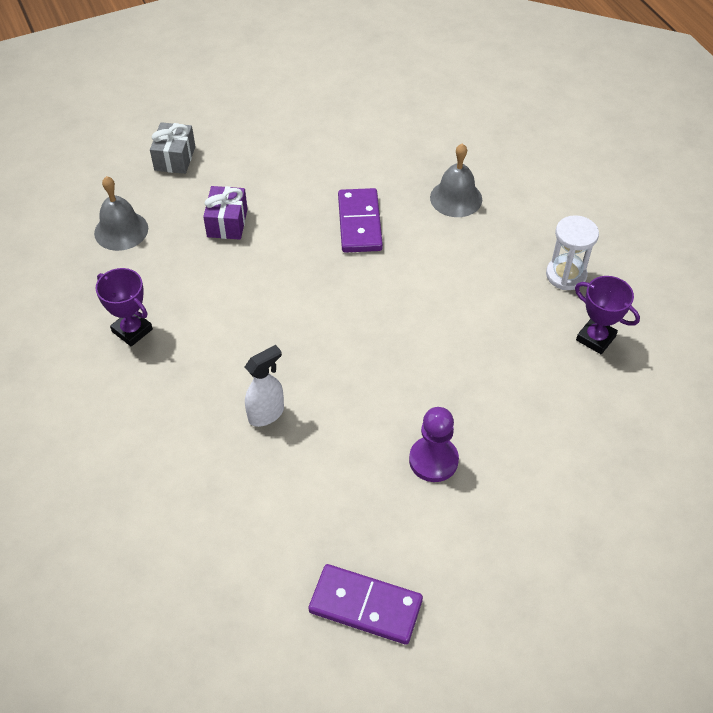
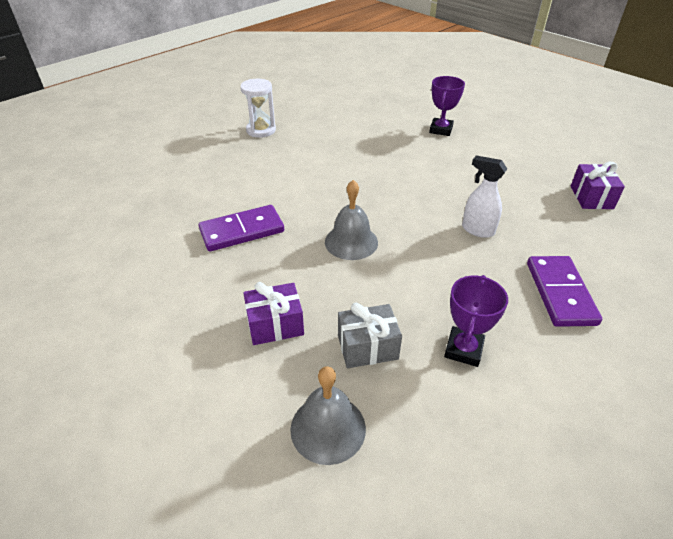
camera: 110 degrees left, 10 degrees down
grey gift [150,122,195,174] -> grey gift moved to [338,303,402,368]
purple domino [308,564,423,645] -> purple domino moved to [527,256,602,327]
purple pawn [409,407,459,482] -> none
grey bell [430,143,482,217] -> grey bell moved to [325,180,378,260]
purple trophy [575,276,640,354] -> purple trophy moved to [429,76,465,136]
none -> purple gift [571,162,625,209]

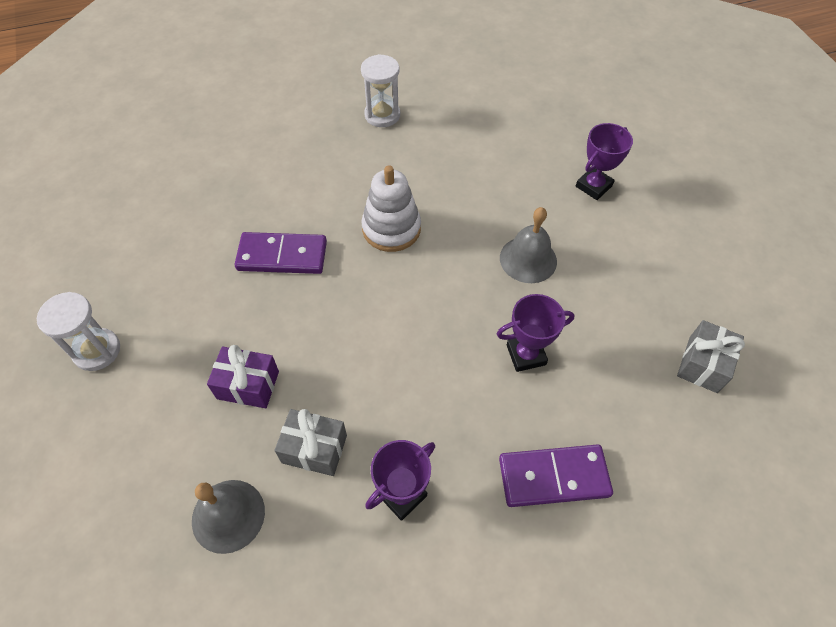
camera: 25 degrees right, 15 degrees up
grey bell [325,180,378,260] -> grey bell moved to [500,207,557,283]
white spray bottle [462,155,507,238] -> purple trophy [497,294,575,372]
purple domino [527,256,602,327] -> purple domino turned 60 degrees clockwise [499,444,613,507]
purple gift [571,162,625,209] -> grey gift [677,320,745,393]
none -> white hourglass [37,292,120,371]
none -> white stacking toy [361,165,421,252]

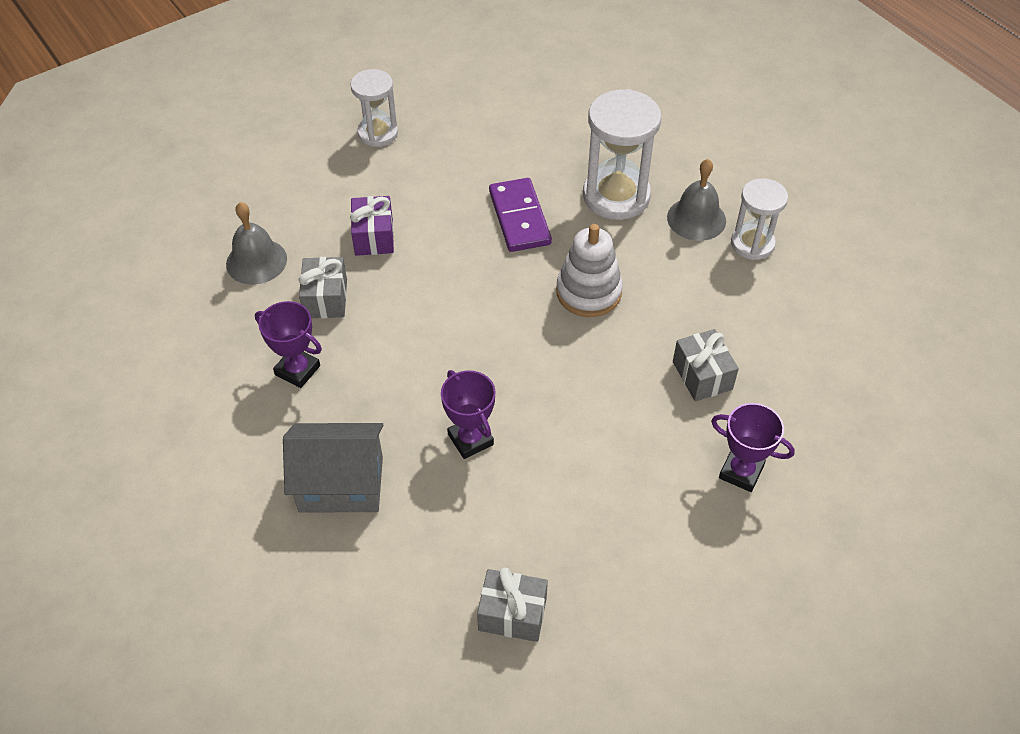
camera: 75 degrees right, 5 degrees down
purple domino [499,444,613,507] -> grey house [283,423,383,513]
grey bell [500,207,557,283] -> grey bell moved to [667,159,726,241]
none -> white hourglass [583,89,662,220]
none -> grey gift [673,329,739,401]

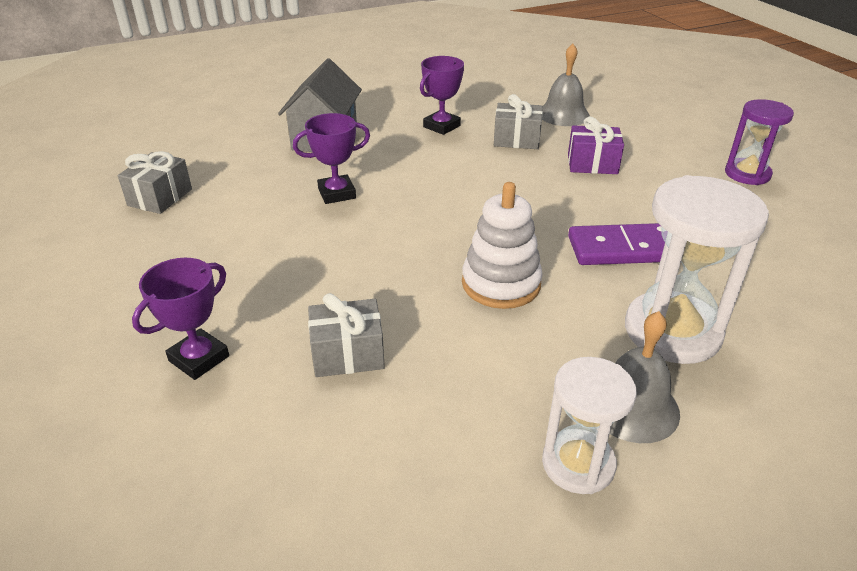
camera: 100 degrees right, 15 degrees down
white hourglass [351,69,398,147] -> purple hourglass [725,99,794,185]

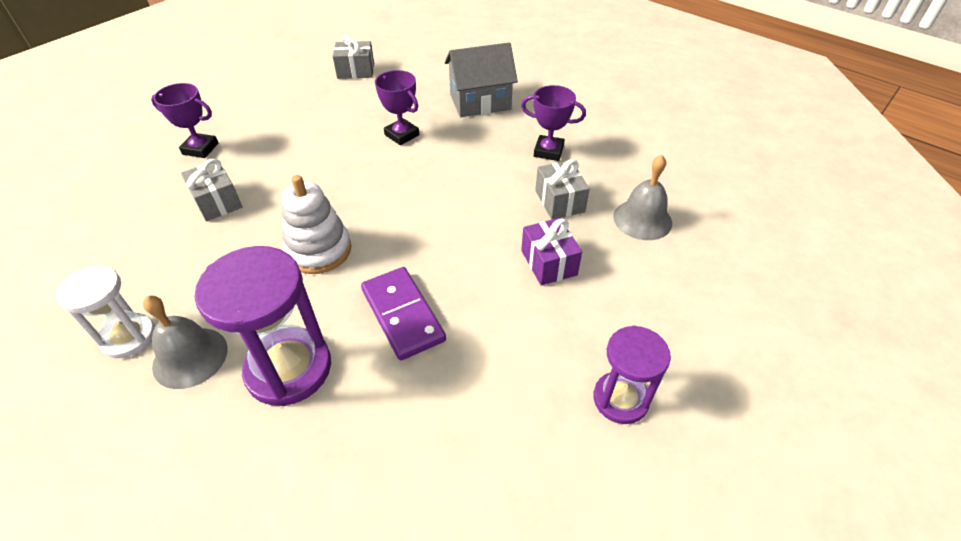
camera: 65 degrees right, 10 degrees up
white hourglass [625,175,769,364] -> purple hourglass [194,246,331,406]

